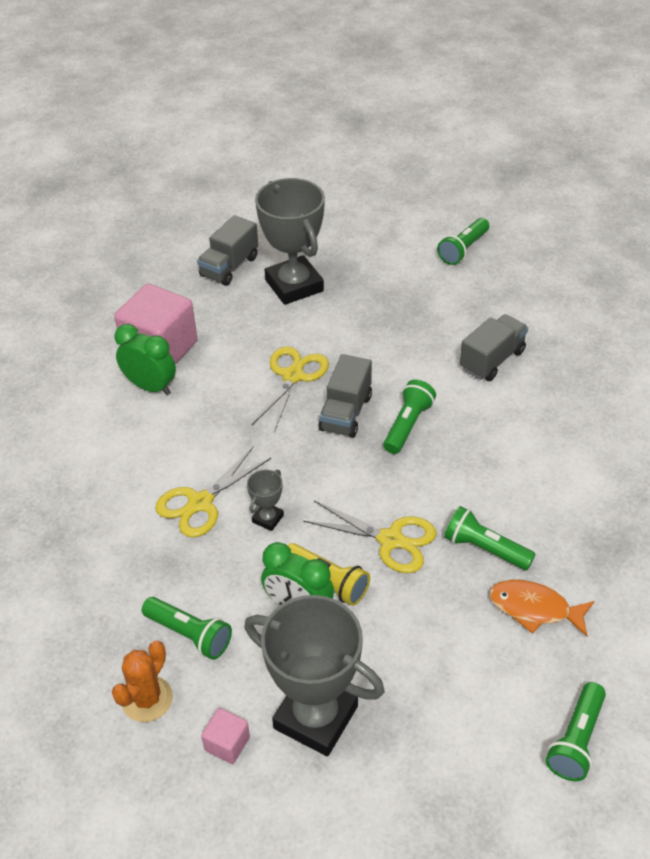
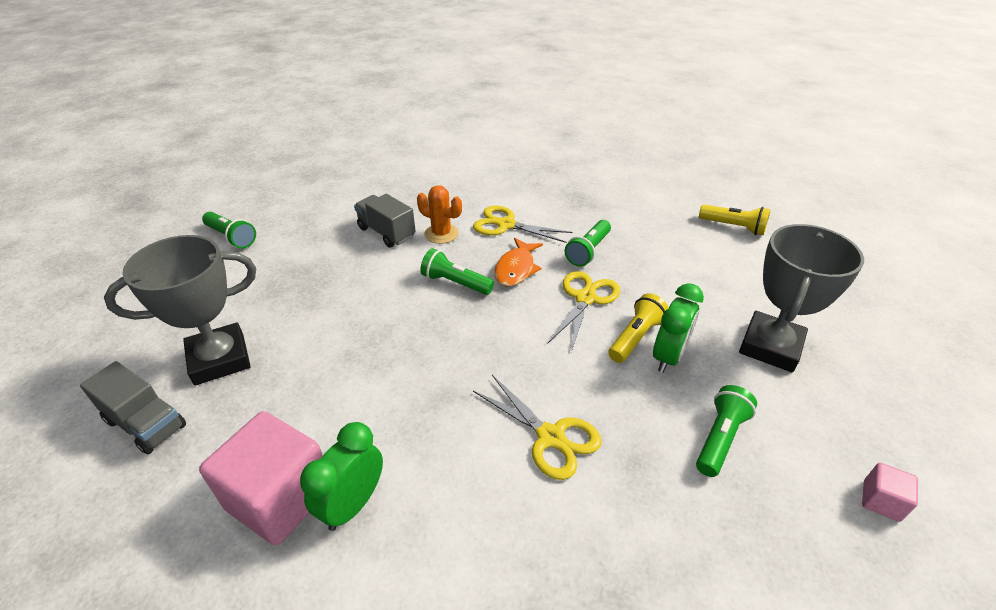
camera: 90 degrees left, 5 degrees down
orange cactus [112,641,173,722] -> orange cactus moved to [417,185,462,244]
pink cube [201,708,250,764] -> pink cube moved to [862,463,918,522]
grey trophy [247,469,284,531] -> none
yellow scissors [251,346,329,433] -> yellow scissors moved to [473,206,572,243]
grey truck [318,354,372,438] -> none
orange fish [489,580,594,636] -> orange fish moved to [494,238,543,287]
green flashlight [546,682,606,781] -> yellow flashlight [699,204,771,235]

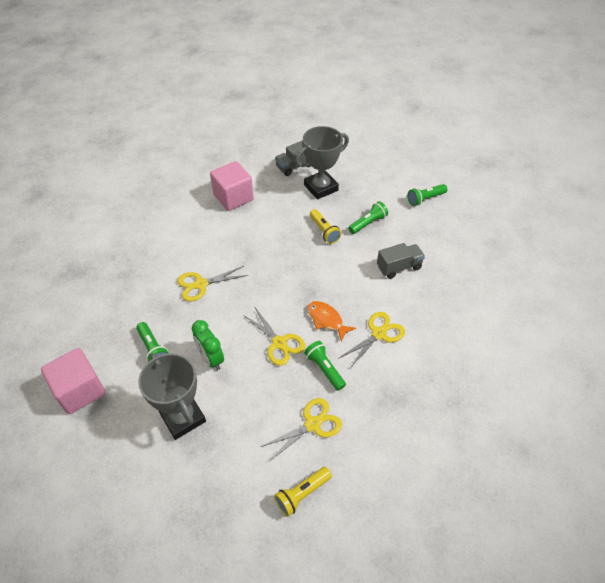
camera: 115 degrees right, 10 degrees up
grey trophy [104,235,256,385] -> grey trophy turned 60 degrees clockwise [295,126,349,200]
green clock [300,422,383,531] -> none
orange cactus [417,185,462,244] -> none
green flashlight [420,248,494,295] -> green flashlight moved to [348,201,388,234]
yellow flashlight [608,293,669,363] -> yellow flashlight moved to [310,209,341,244]
pink cube [862,463,918,522] -> pink cube [41,348,105,414], size x2.21
none -> yellow scissors [260,398,342,462]

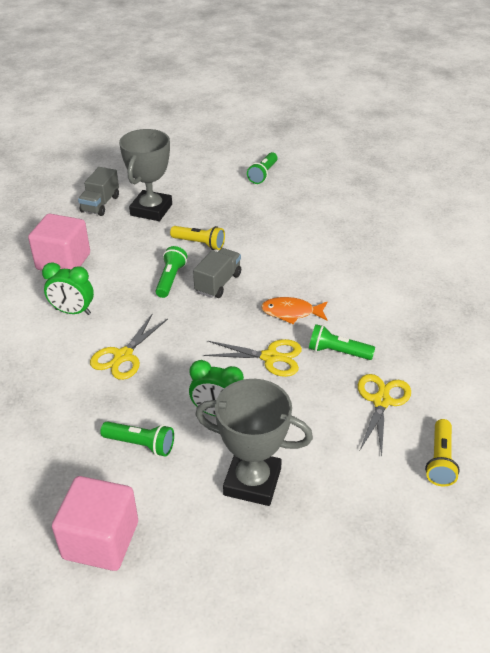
camera: 40 degrees left, 10 degrees down
yellow scissors [338,312,405,368] -> none
green flashlight [348,201,388,234] -> green flashlight moved to [155,246,187,298]
grey truck [377,243,425,279] -> grey truck moved to [193,248,241,298]
none -> green clock [42,262,94,315]

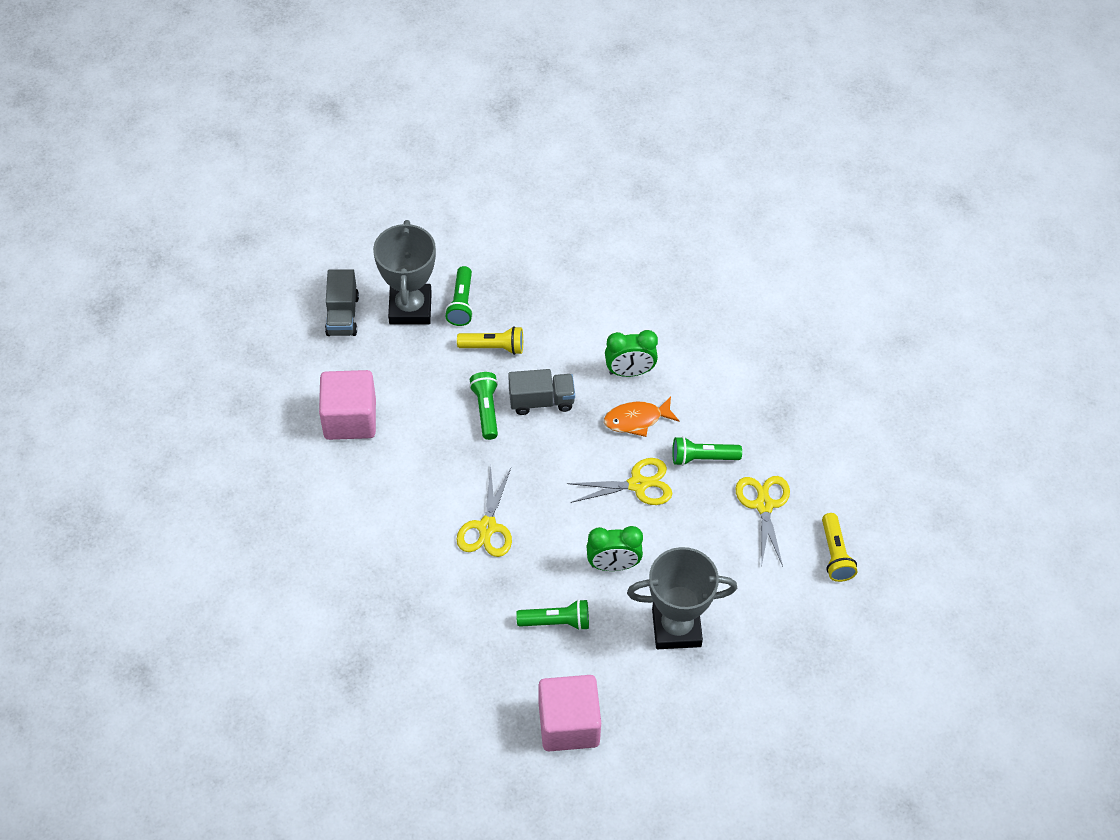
camera: 20 degrees left, 15 degrees up
green clock [42,262,94,315] -> green clock moved to [605,330,658,377]
grey truck [193,248,241,298] -> grey truck turned 75 degrees clockwise [508,369,575,415]
green flashlight [247,152,278,184] -> green flashlight moved to [445,266,473,326]

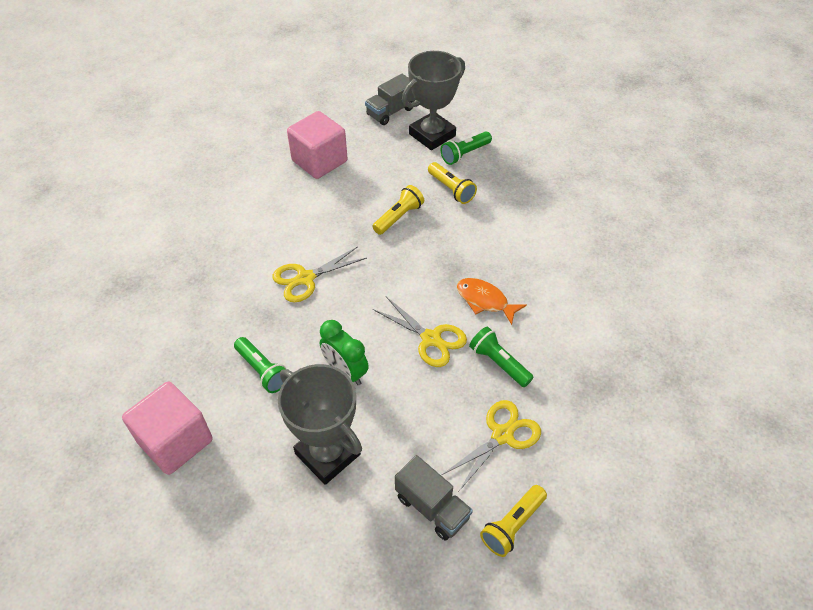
camera: 50 degrees right, 5 degrees down
green flashlight [469,372,498,440] -> yellow flashlight [372,185,424,235]
grey truck [508,369,575,415] -> grey truck moved to [395,455,473,541]
green clock [605,330,658,377] -> none

